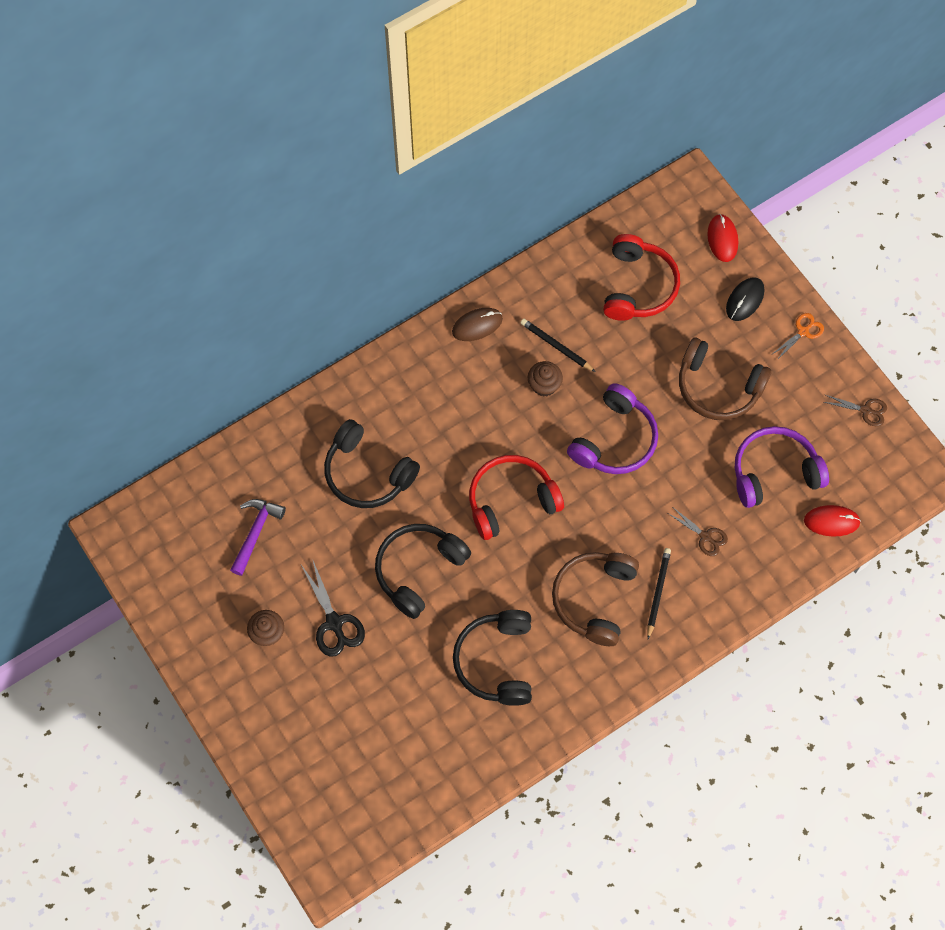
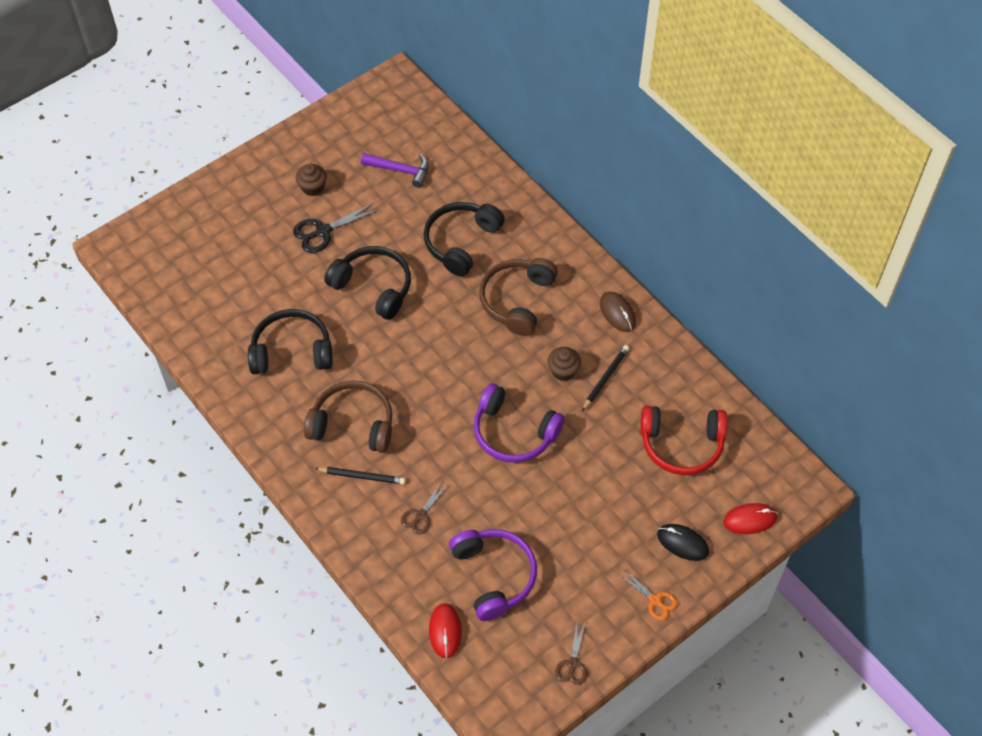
camera: 85 degrees right, 10 degrees down
red headphones [469,455,564,540] -> none
brown headphones [679,338,772,420] -> brown headphones moved to [479,258,558,336]

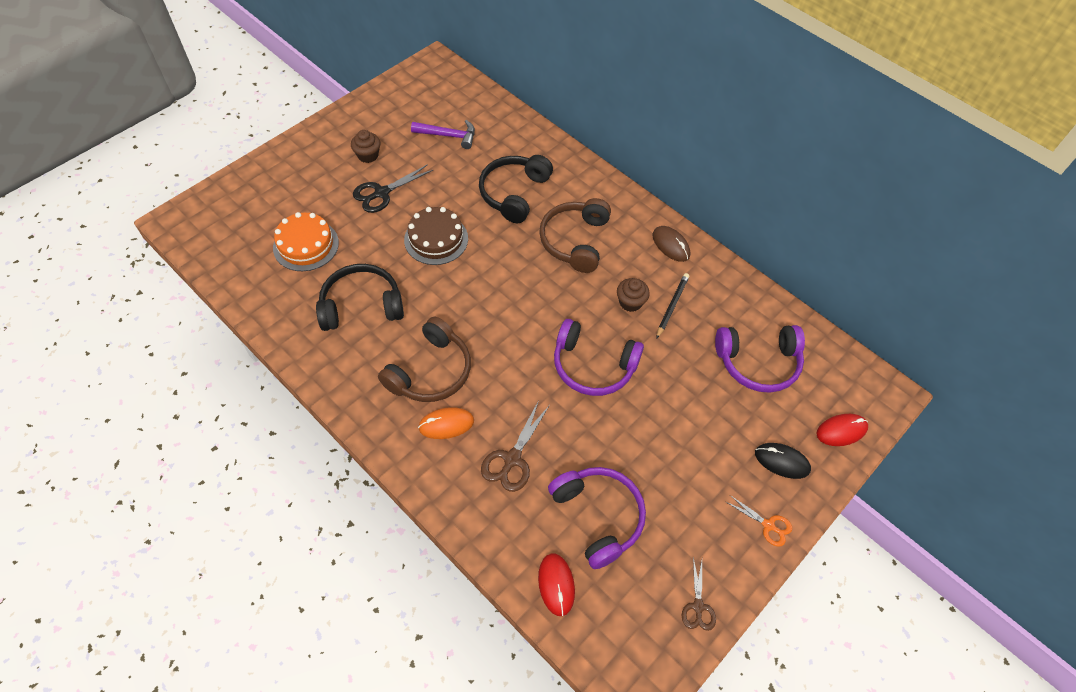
camera: 10 degrees left, 0 degrees up
brown headphones [304,380,393,453] -> brown headphones turned 120 degrees clockwise [378,317,471,402]
black pencil [315,467,406,484] -> orange mouse [418,407,474,439]
black headphones [324,246,411,320] -> brown cake [404,207,468,265]
brown scissors [401,480,449,534] -> brown scissors [481,400,550,492], size x1.56
red headphones [640,406,727,475] -> purple headphones [715,325,805,393]
none -> orange cake [273,212,339,271]

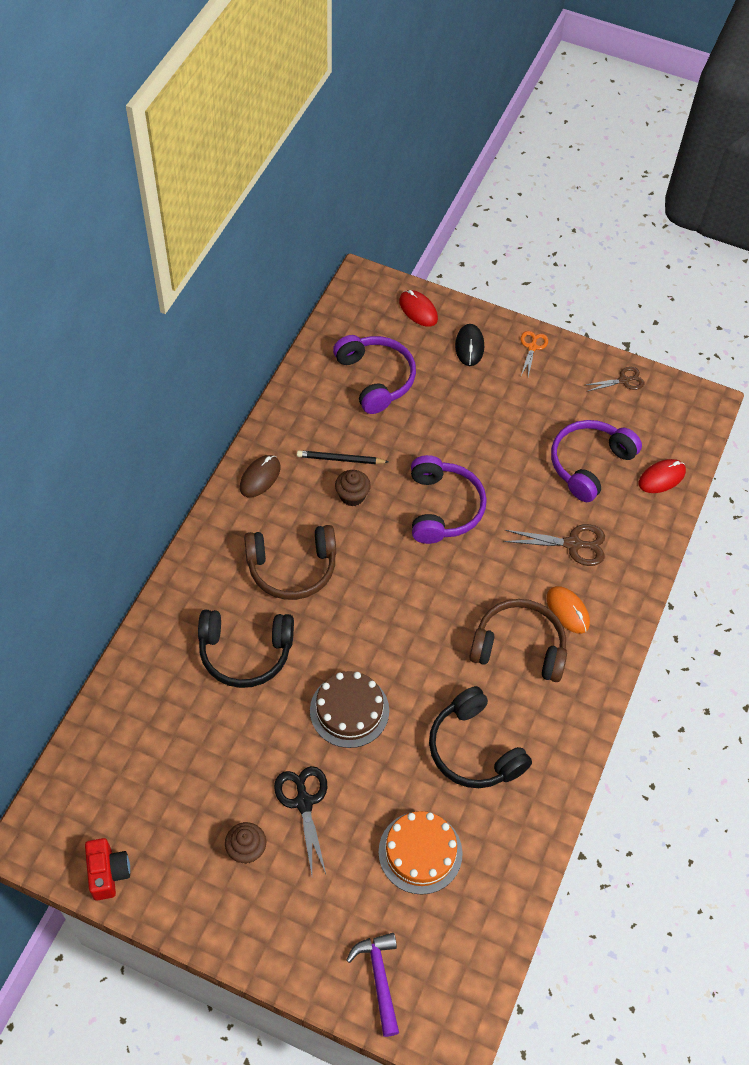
camera: 110 degrees left, 0 degrees up
black scissors [353,164,433,213] -> black scissors turned 135 degrees counterclockwise [274,766,327,875]
purple hammer [411,120,475,149] -> purple hammer moved to [346,933,399,1037]
none -> red camera [85,838,130,900]

